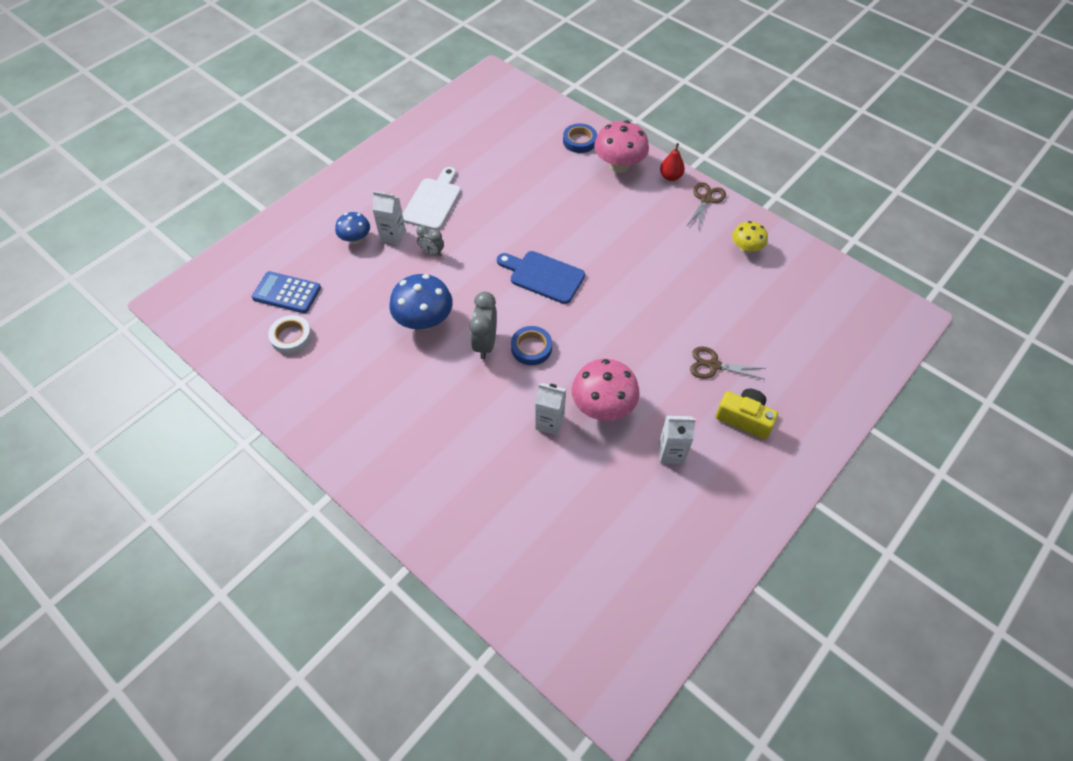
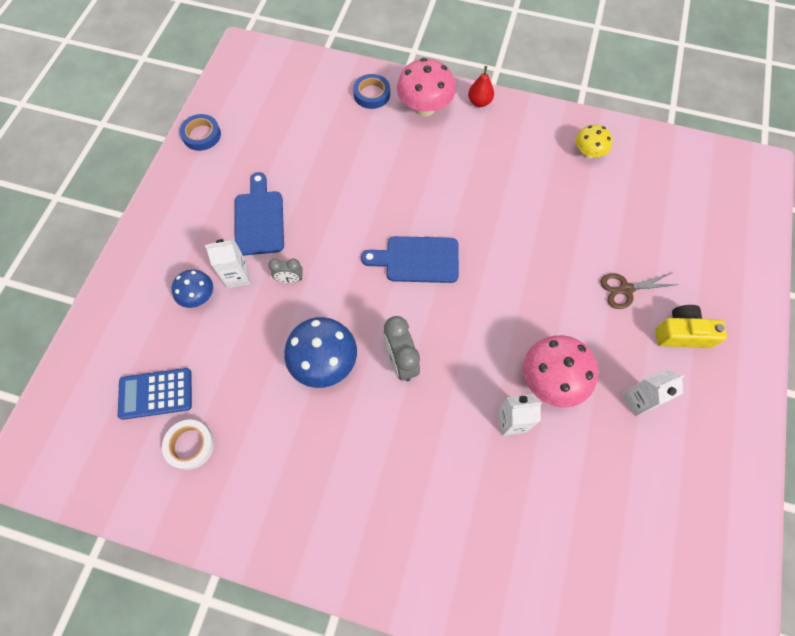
camera: 25 degrees left, 10 degrees up
white cutting board [403,167,461,230] -> blue cutting board [235,172,284,256]
blue tape [511,326,552,365] -> blue tape moved to [180,114,221,151]
brown scissors [687,182,726,229] -> none

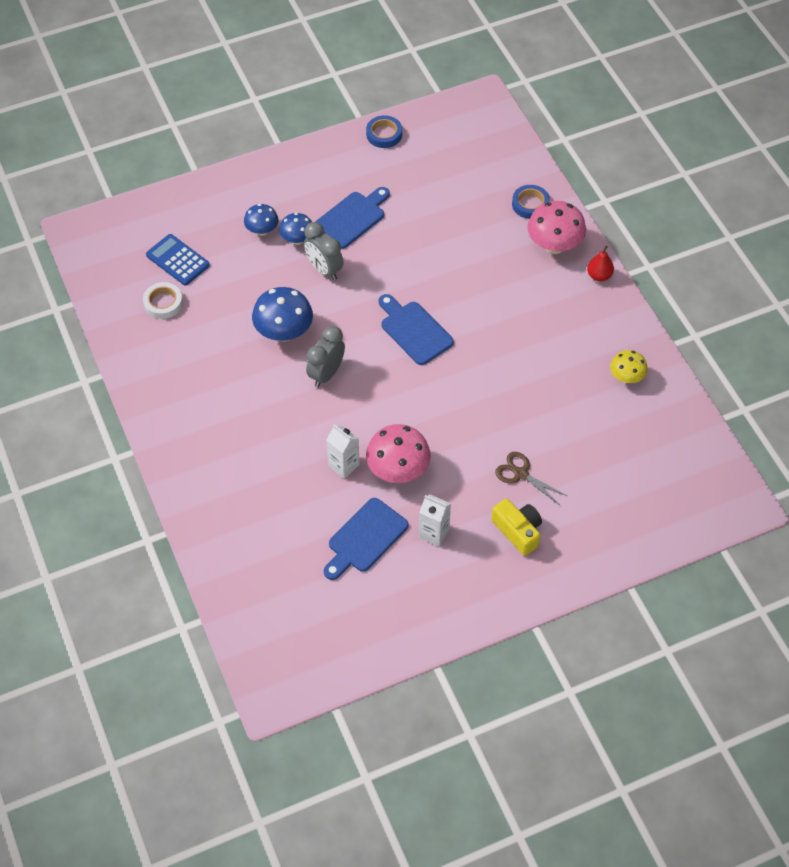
camera: 50 degrees right, 10 degrees down
white carton [205,239,250,288] -> blue mushroom [279,213,312,245]
grey clock [268,258,303,283] -> grey clock [304,222,344,280], size x1.68
none -> blue cutting board [324,498,408,580]

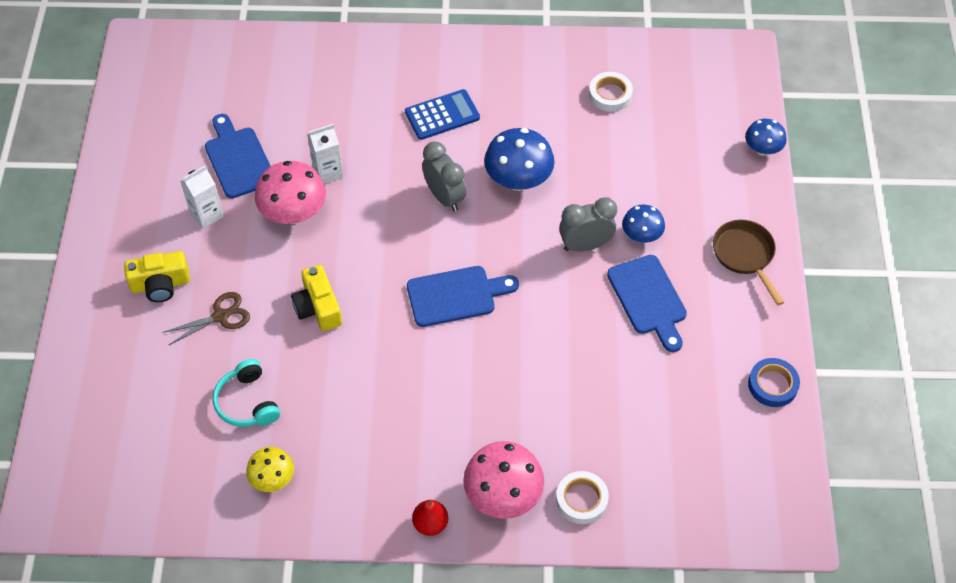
camera: 115 degrees right, 0 degrees up
blue calculator [146,234,210,285] -> blue calculator moved to [405,89,480,140]
blue mushroom [244,204,279,236] -> blue mushroom moved to [745,119,787,156]
blue tape [512,185,550,219] -> white tape [556,471,609,524]
none -> turquoise headphones [213,359,280,427]
none -> yellow camera [291,265,342,331]
none -> brown pan [713,220,784,306]

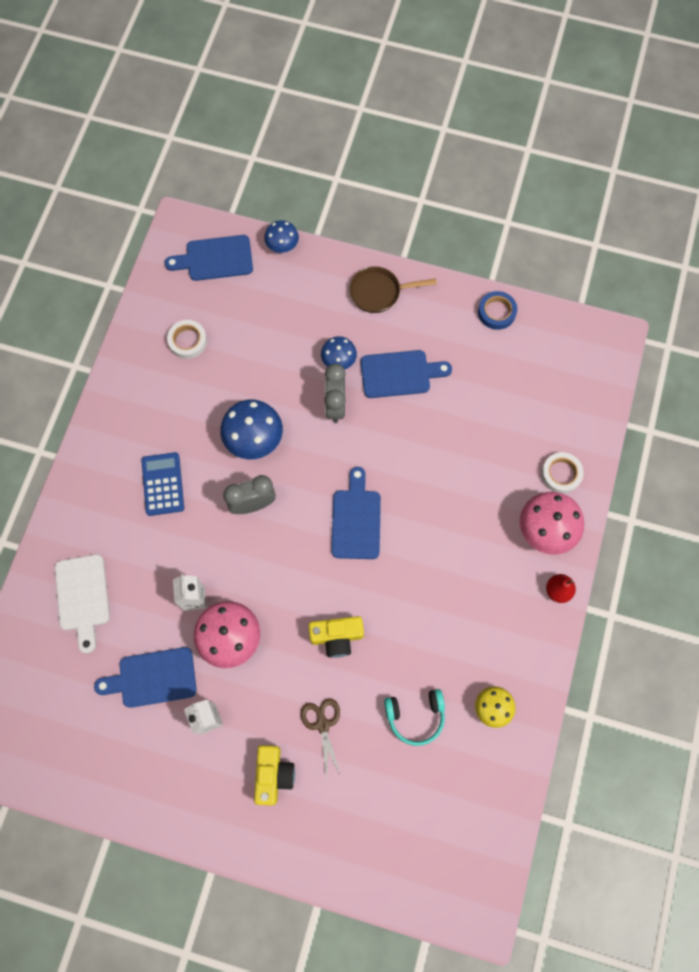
camera: 75 degrees left, 15 degrees up
none -> white cutting board [55,554,110,653]
none -> blue cutting board [165,235,253,281]

